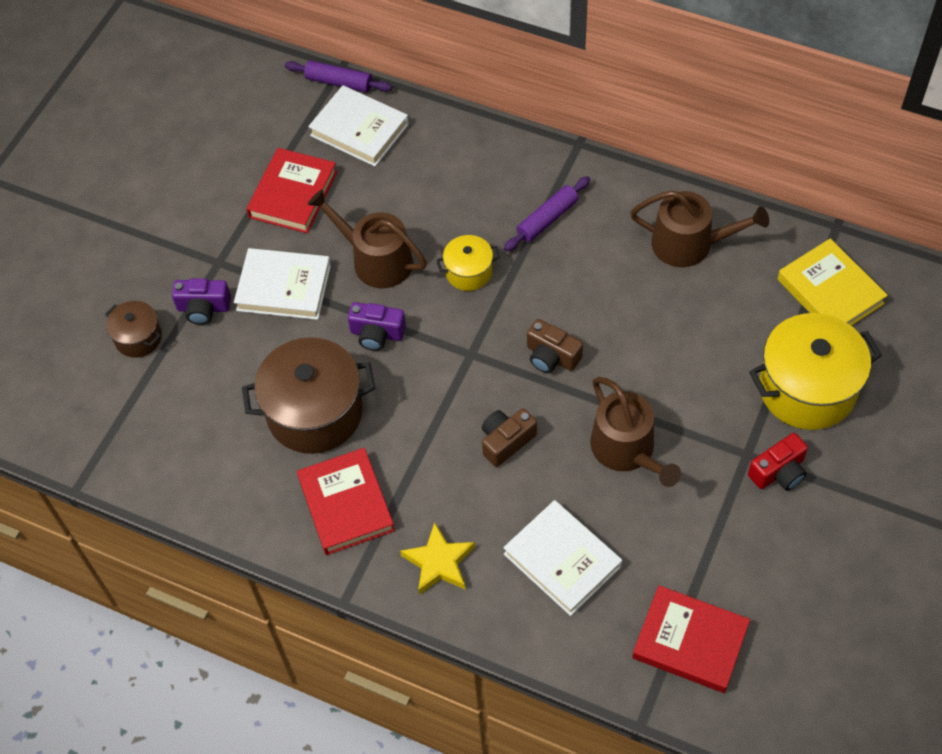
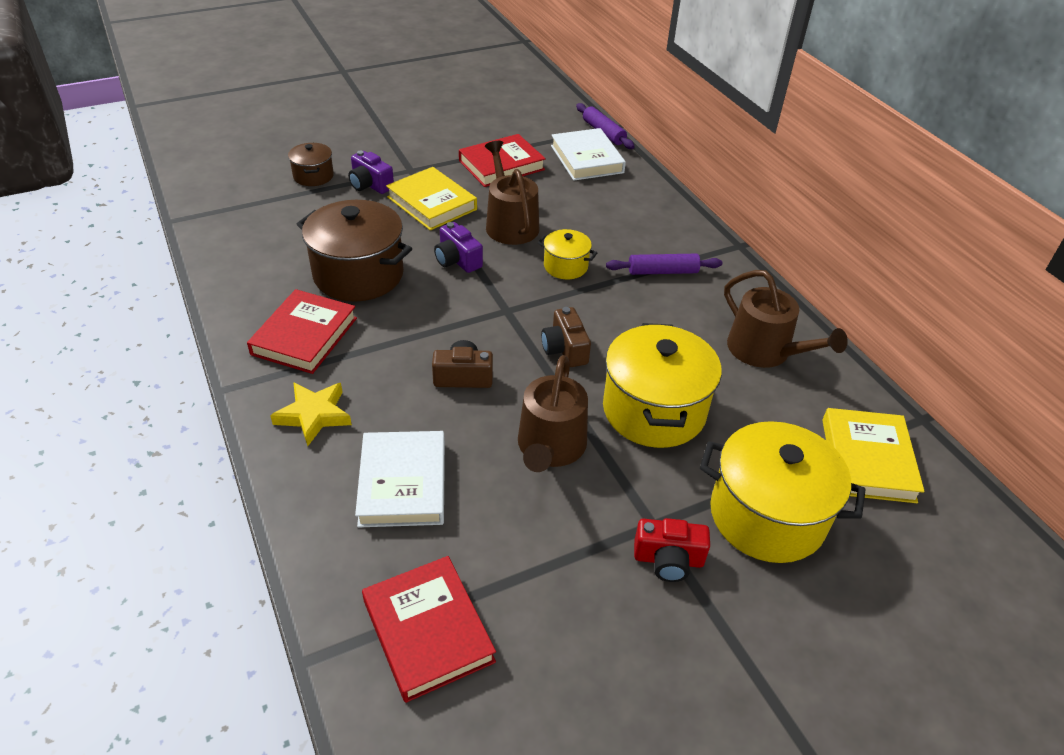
camera: 35 degrees right, 15 degrees down
white book [234,248,331,320] -> yellow book [386,167,477,230]
none -> yellow pot [603,323,722,448]

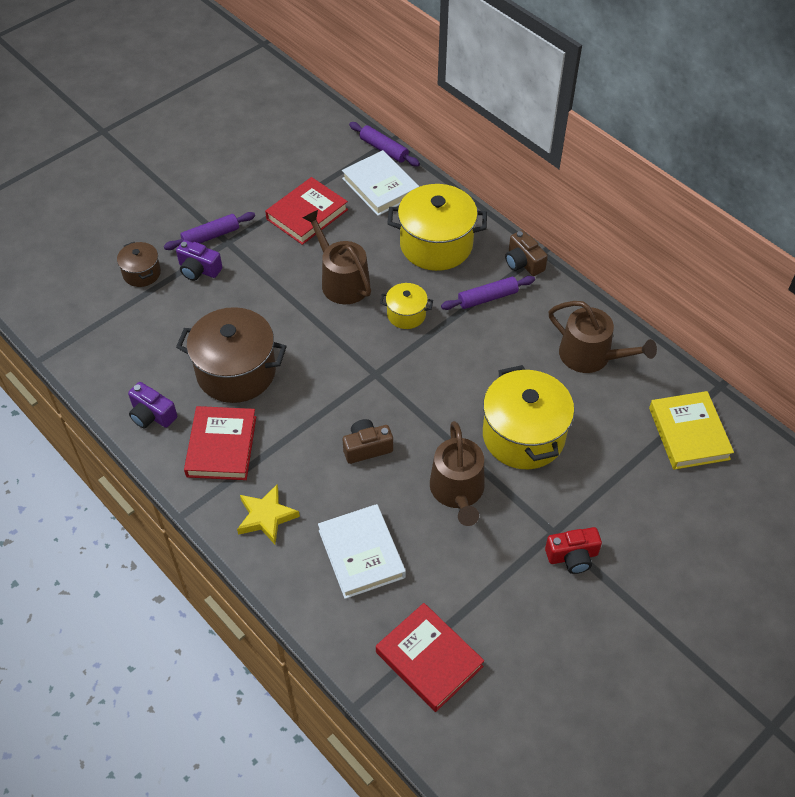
camera: 15 degrees left, 10 degrees up
yellow book [386,167,477,230] -> none
purple camera [434,222,483,273] -> purple camera moved to [128,382,177,429]
brown camera [541,307,591,367] -> brown camera moved to [505,230,548,276]
yellow pot [700,421,866,563] -> yellow pot moved to [387,184,487,271]
none -> purple rolling pin [164,212,255,250]

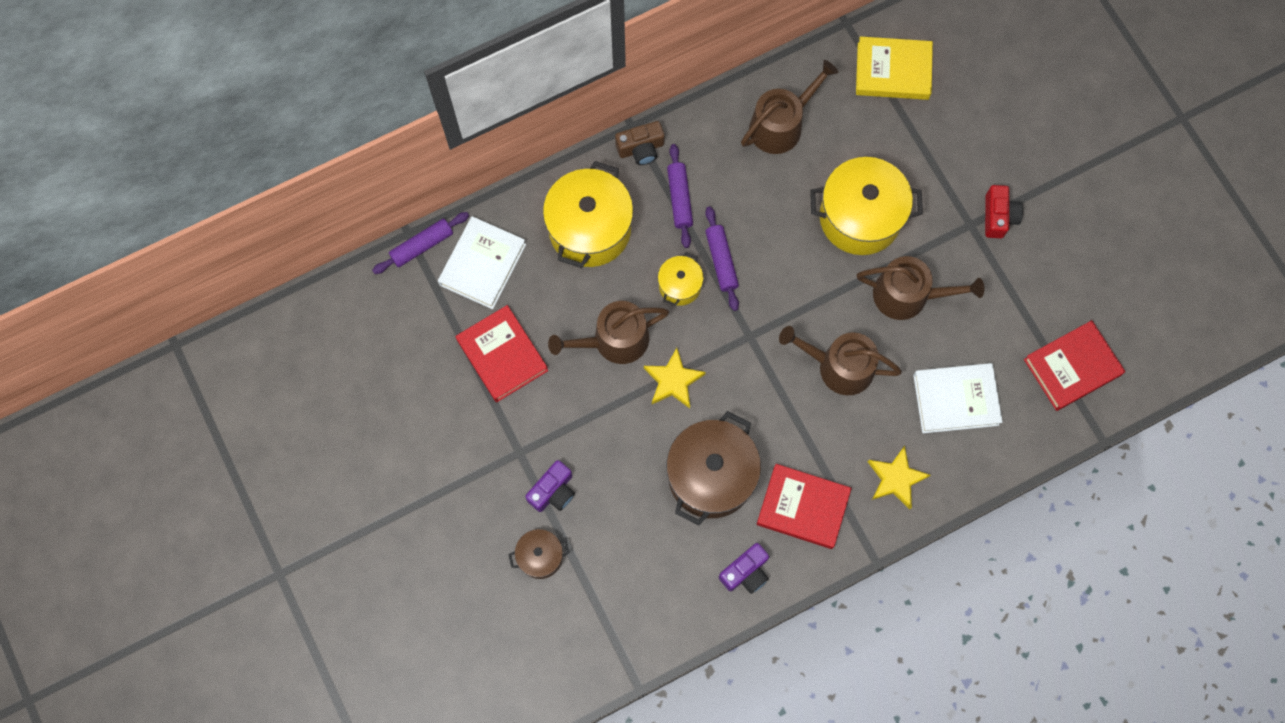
camera: 75 degrees left, 20 degrees up
purple rolling pin [164,212,255,250] -> purple rolling pin moved to [705,207,739,311]
white book [342,150,419,216] -> white book turned 45 degrees counterclockwise [438,216,526,309]
brown camera [343,419,393,464] -> brown watering can [779,326,902,395]
none -> yellow star [644,348,706,408]

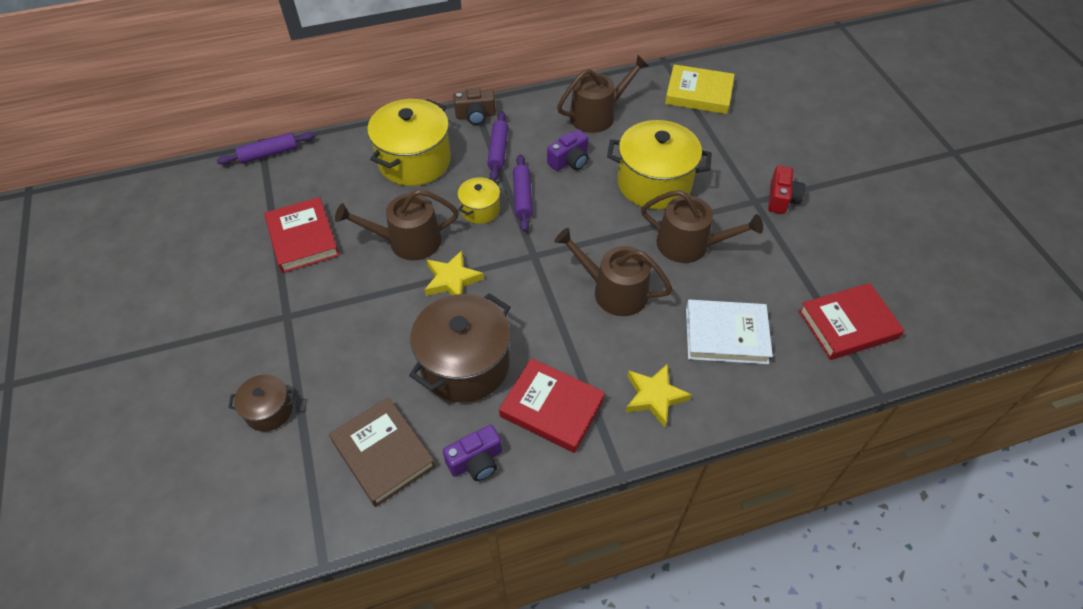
camera: 10 degrees right, 20 degrees down
white book [438,216,526,309] -> none
purple camera [525,460,575,512] -> purple camera moved to [547,129,589,171]
none -> brown book [329,397,436,507]

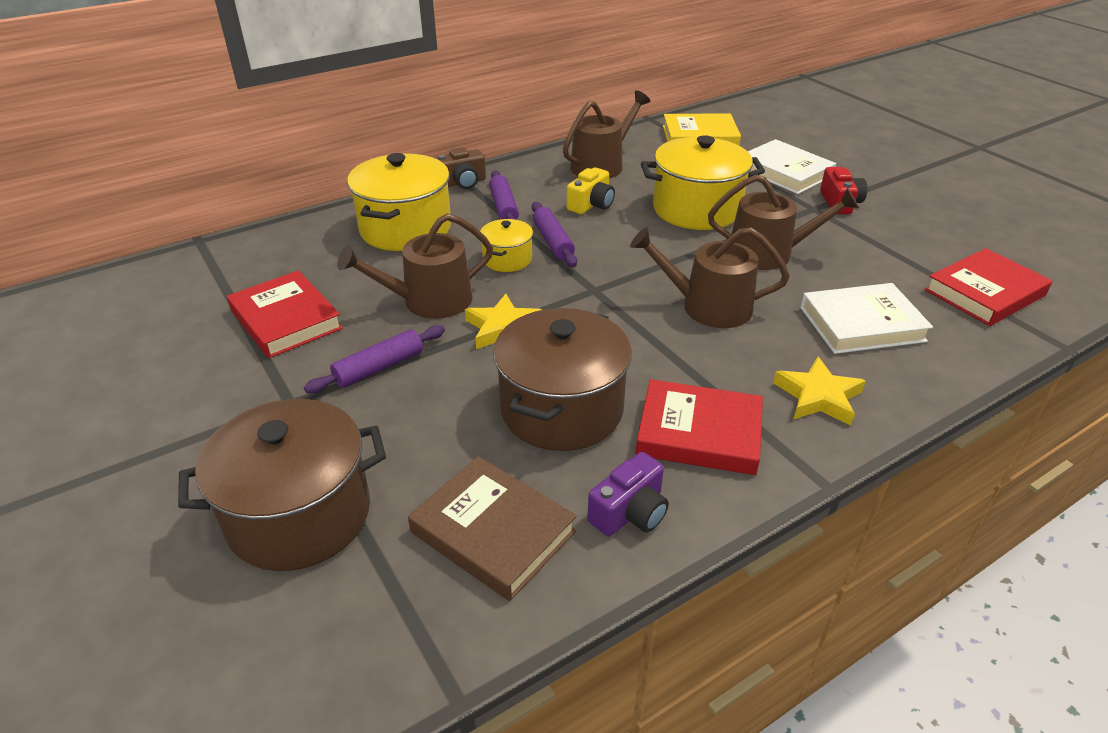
camera: 15 degrees left, 15 degrees down
purple rolling pin [217,132,315,165] -> purple rolling pin moved to [304,325,445,393]
brown pot [228,374,295,431] -> brown pot [178,399,386,571], size x1.96
purple camera [547,129,589,171] -> yellow camera [567,167,615,214]
none -> white book [748,139,836,194]

